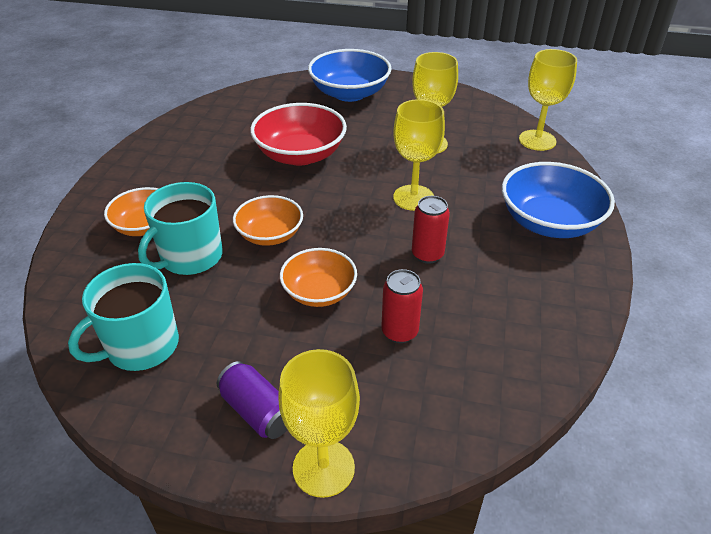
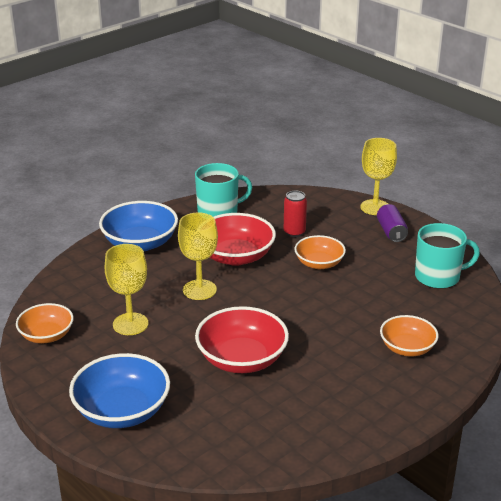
camera: 145 degrees left, 10 degrees down
turquoise mug [138,182,223,275] -> turquoise mug moved to [195,163,252,217]
orange bowl [233,195,303,246] -> orange bowl moved to [16,303,74,343]
red can [412,196,450,264] -> red bowl [209,213,276,266]
yellow goblet [519,49,577,151] -> none

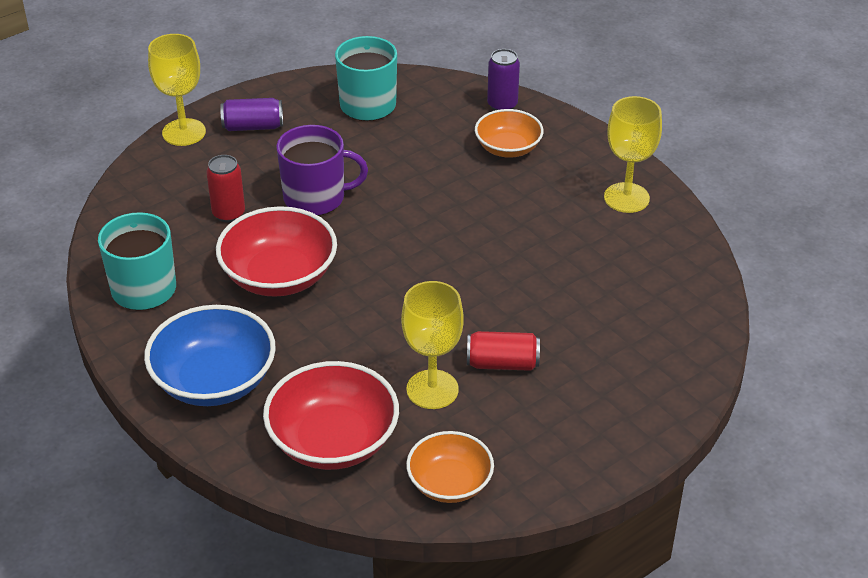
camera: 85 degrees left, 10 degrees up
blue bowl [69,353,170,428] -> none
yellow goblet [178,213,218,300] -> yellow goblet moved to [604,96,662,213]
red bowl [195,306,289,373] -> red bowl moved to [263,361,399,470]
orange bowl [294,235,346,269] -> purple mug [276,125,368,216]
none -> red can [467,331,540,371]
none -> purple can [487,49,520,111]

